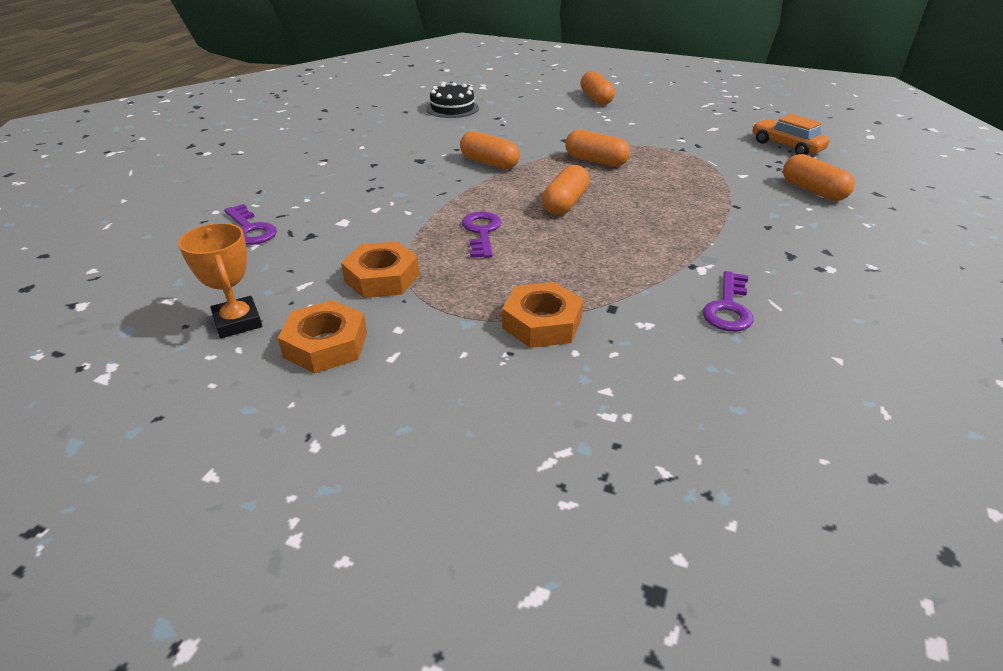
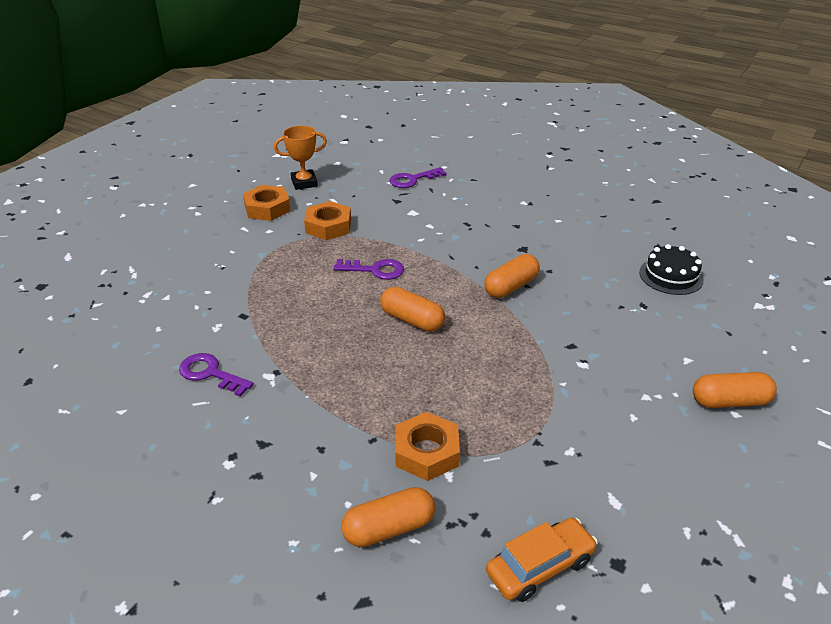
camera: 100 degrees right, 0 degrees up
orange nut [502,282,584,348] -> orange nut moved to [395,412,460,481]
orange capsule [565,130,630,167] -> none

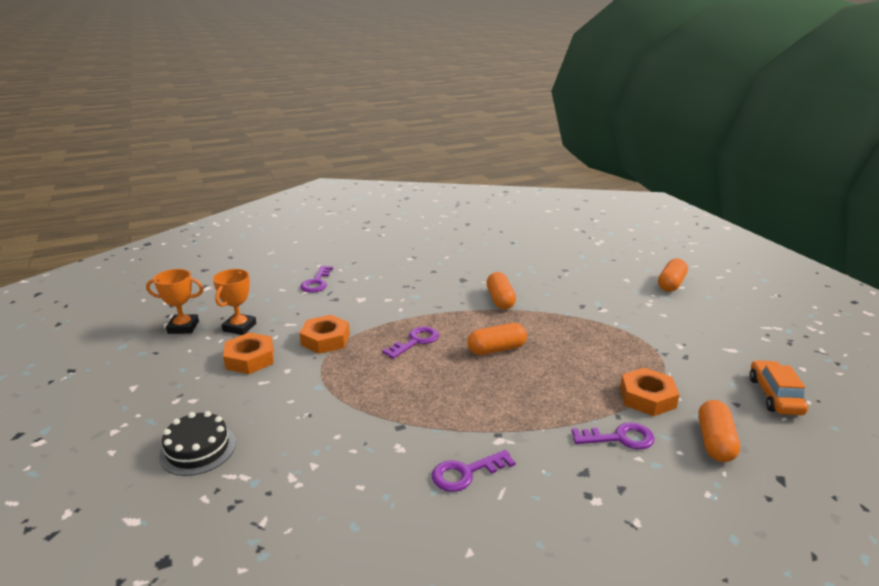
camera: 55 degrees left, 10 degrees down
black cake [639,244,704,295] -> black cake moved to [159,411,236,476]
none -> orange trophy [146,269,204,334]
none -> purple key [572,422,655,450]

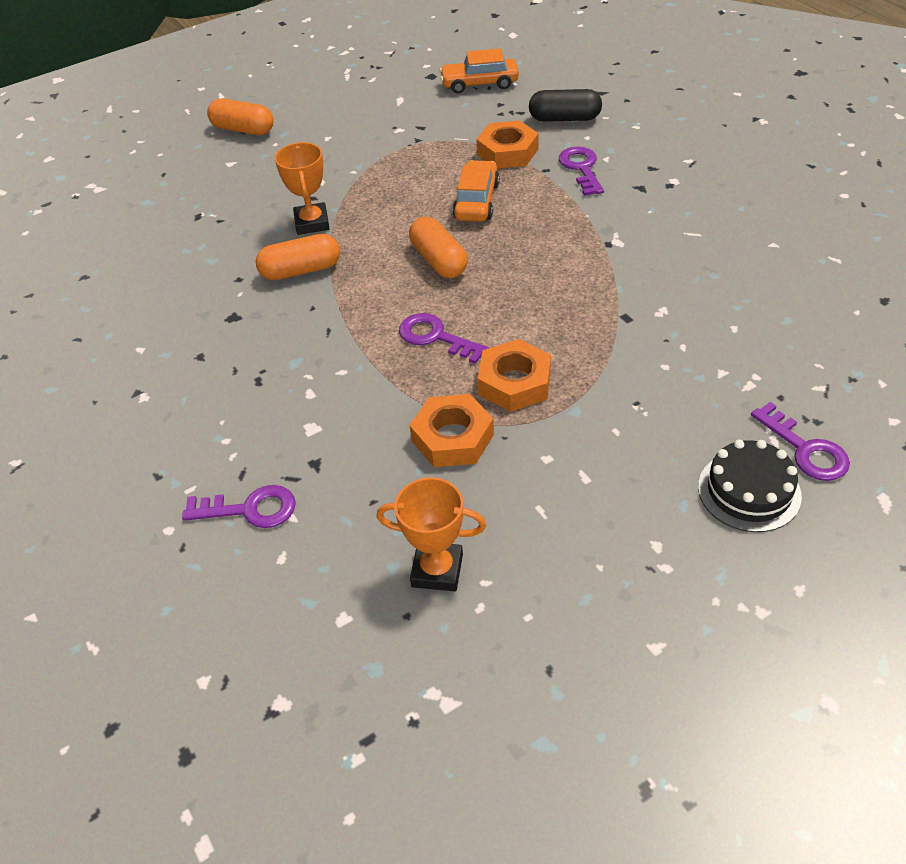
camera: 95 degrees left, 20 degrees up
orange trophy [146,269,204,334] -> orange trophy moved to [275,142,330,235]
orange nut [223,332,274,374] -> orange nut moved to [477,339,551,412]
purple key [432,450,516,492] -> purple key moved to [751,402,850,481]
orange capsule [698,400,740,462] -> black capsule [529,89,602,122]
none -> orange car [453,160,500,222]

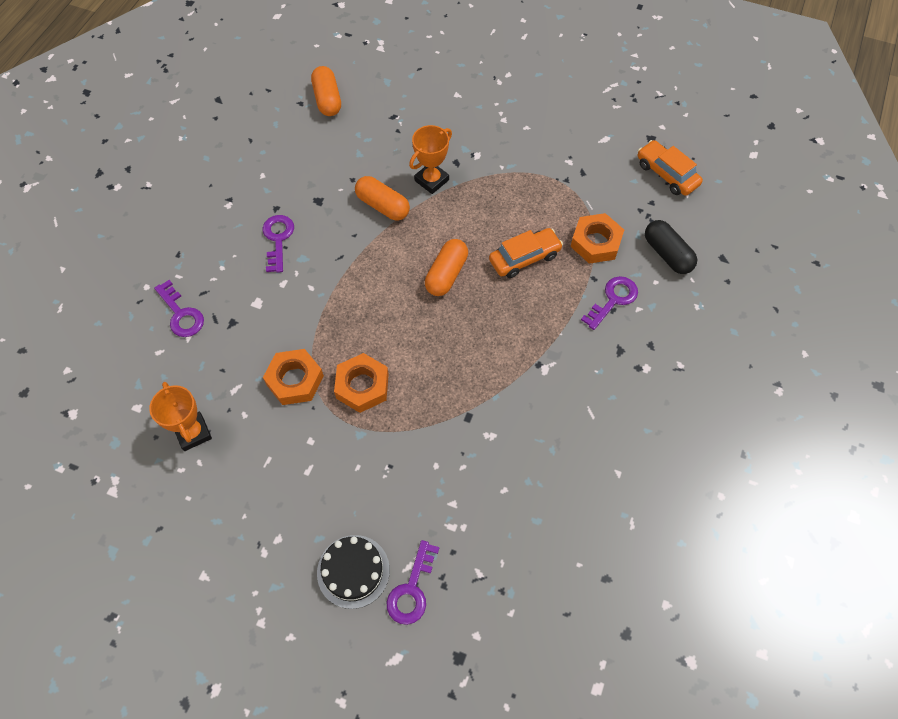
camera: 50 degrees right, 15 degrees up
orange capsule [207,99,273,135] -> orange capsule moved to [311,66,341,116]
purple key [399,313,489,364] -> purple key moved to [263,215,294,273]

